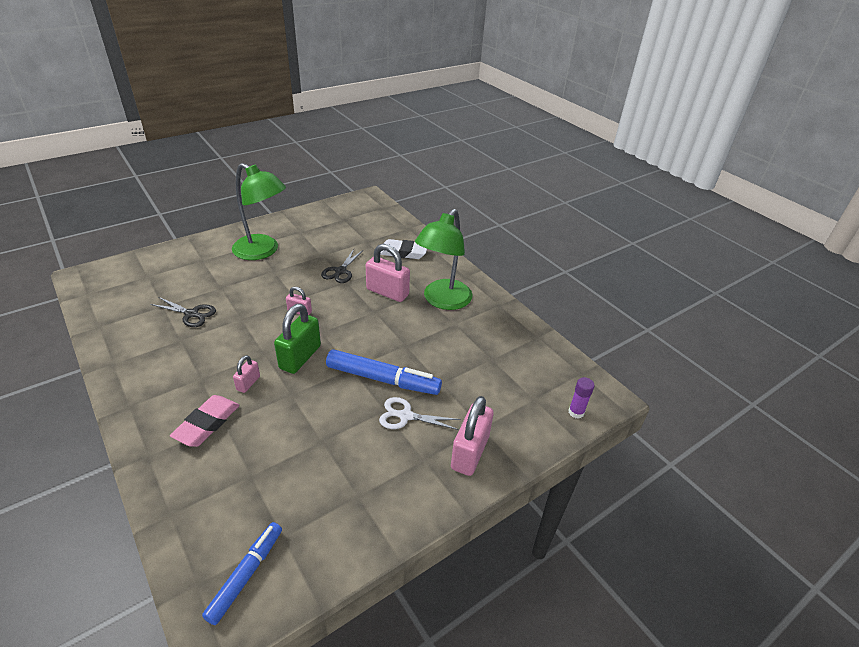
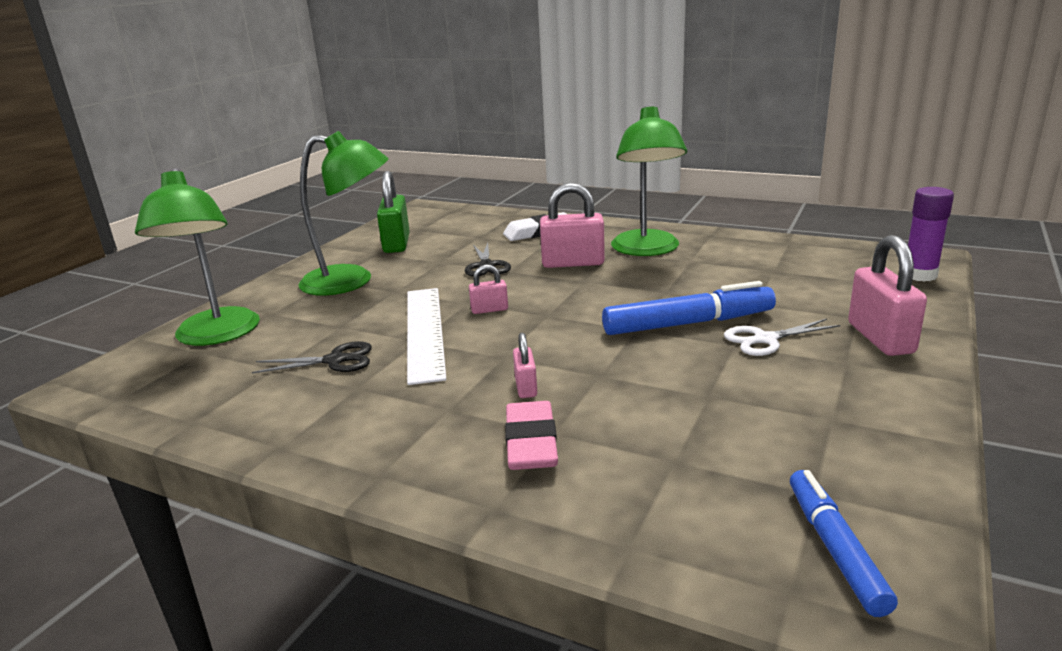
camera: 25 degrees left, 15 degrees down
green padlock [274,304,321,374] -> green padlock moved to [377,171,410,253]
purple glue stick [568,377,595,419] -> purple glue stick [908,187,954,282], size x1.54
none -> green lamp [135,168,260,346]
none -> white ruler [407,288,446,385]

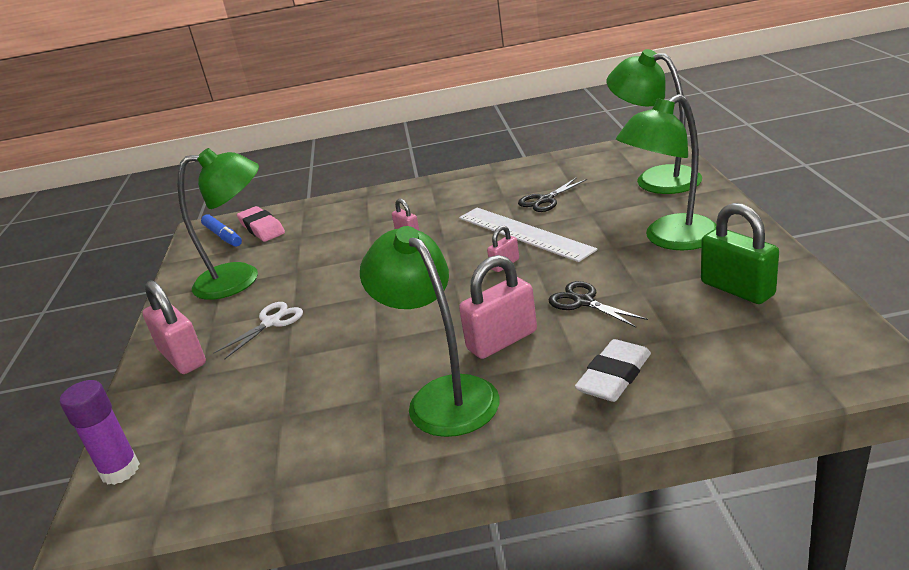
camera: 150 degrees right, 5 degrees up
pink eraser [505,401,558,470] -> pink eraser moved to [237,206,285,242]
blue marker [602,281,776,335] -> none
none -> green lamp [178,148,259,300]

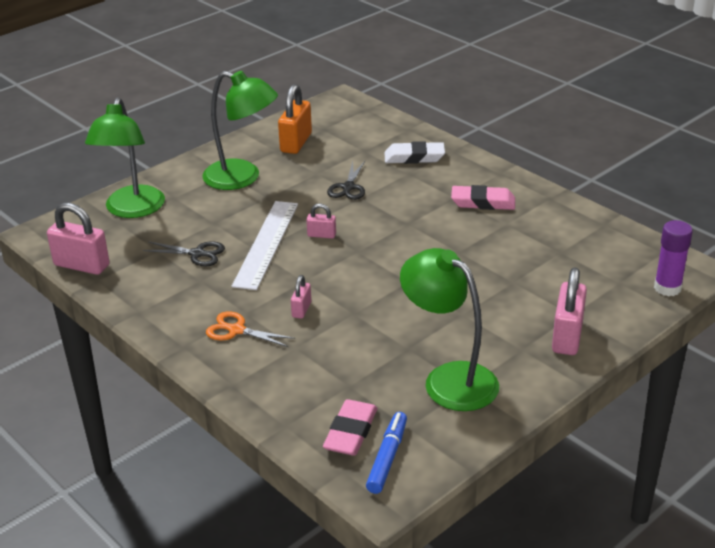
camera: 130 degrees left, 5 degrees up
white scissors [213,302,303,360] -> none
green lamp [360,226,500,437] -> pink eraser [451,185,515,210]
pink padlock [459,255,537,359] -> pink padlock moved to [47,203,110,275]
green padlock [701,203,779,304] -> orange padlock [278,84,312,154]
none -> orange scissors [206,312,295,347]

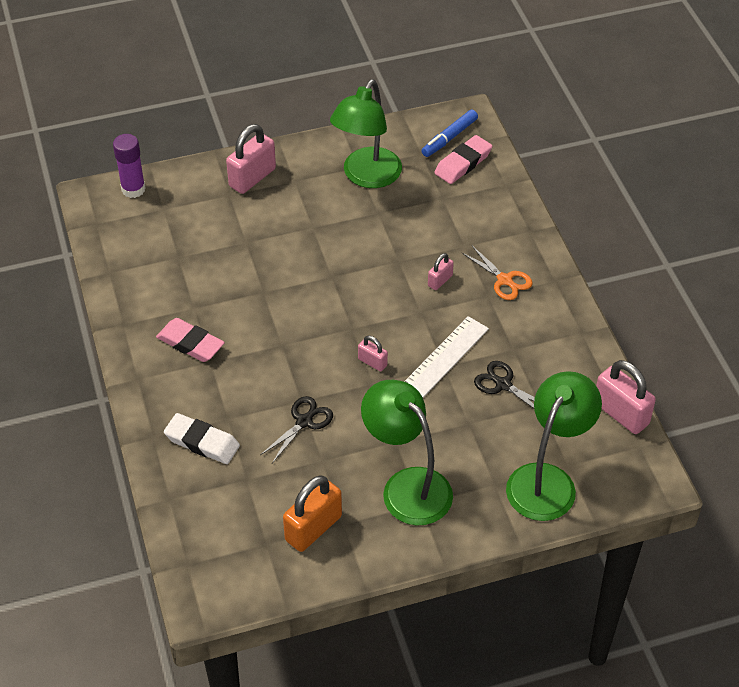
camera: 155 degrees left, 15 degrees up
green lamp [400,248,499,411] -> green lamp turned 45 degrees clockwise [330,79,402,188]

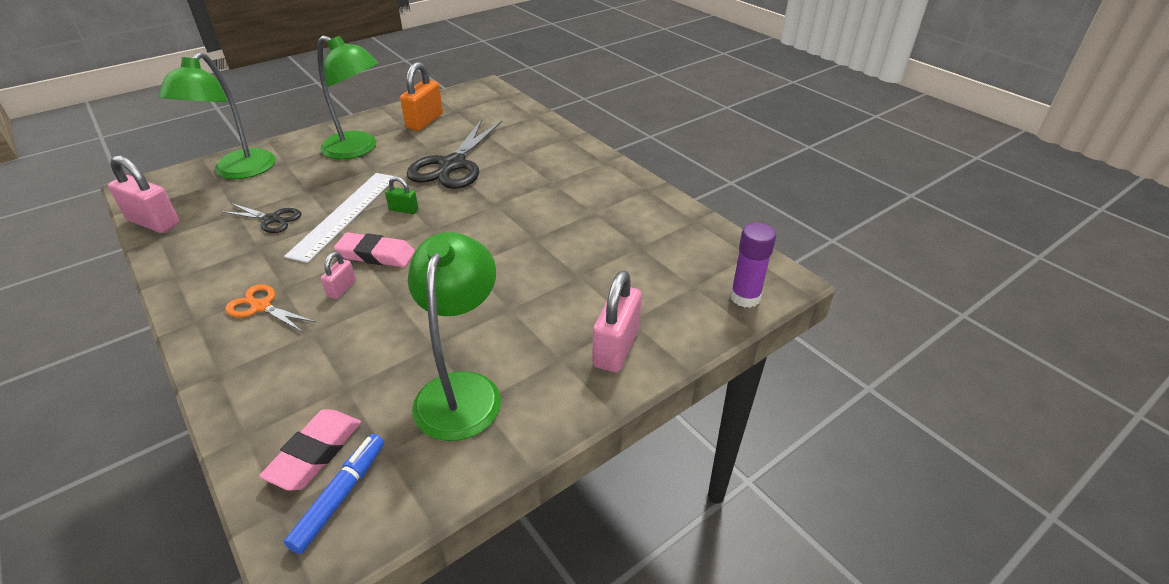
camera: 160 degrees right, 10 degrees down
pink eraser [156,318,225,362] -> pink eraser moved to [334,232,415,267]
white eraser [164,413,240,464] -> none
black scissors [260,396,333,463] -> black scissors [407,119,502,189], size x1.92
pink padlock [358,336,388,372] -> green padlock [385,177,418,214]

